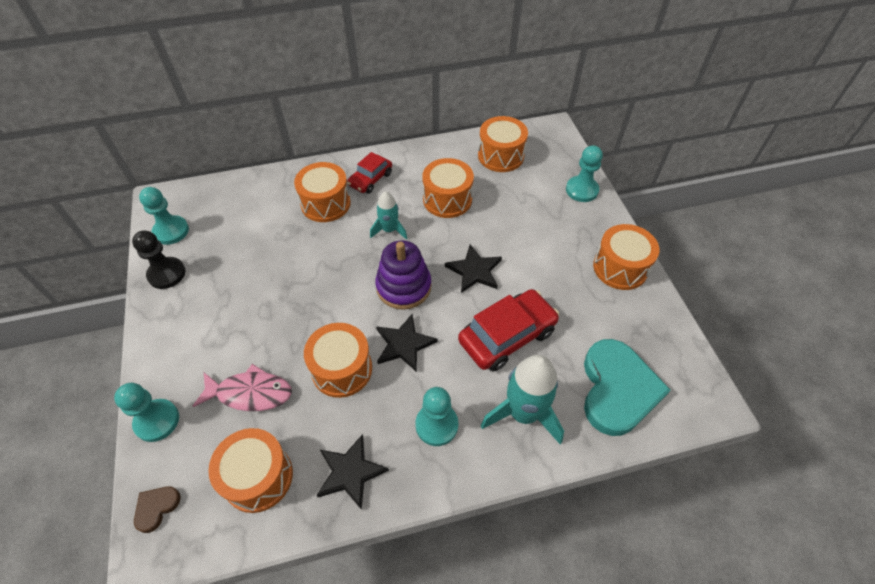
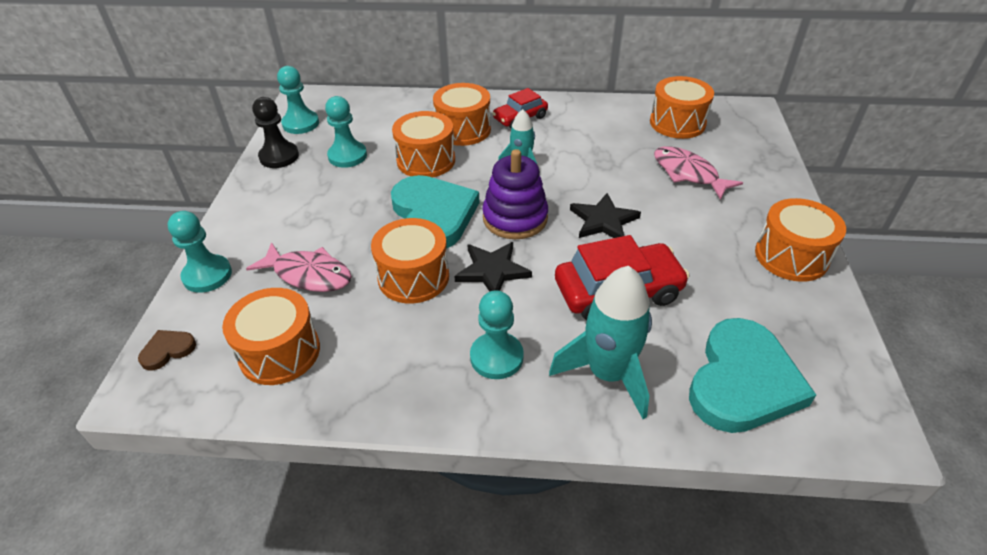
camera: 20 degrees right, 10 degrees down
black star [316,434,389,510] -> none
orange drum [422,158,474,218] -> orange drum moved to [392,111,455,177]
turquoise pawn [566,145,603,202] -> turquoise pawn moved to [325,96,367,168]
none -> turquoise heart [391,175,479,249]
none -> pink fish [654,146,743,200]

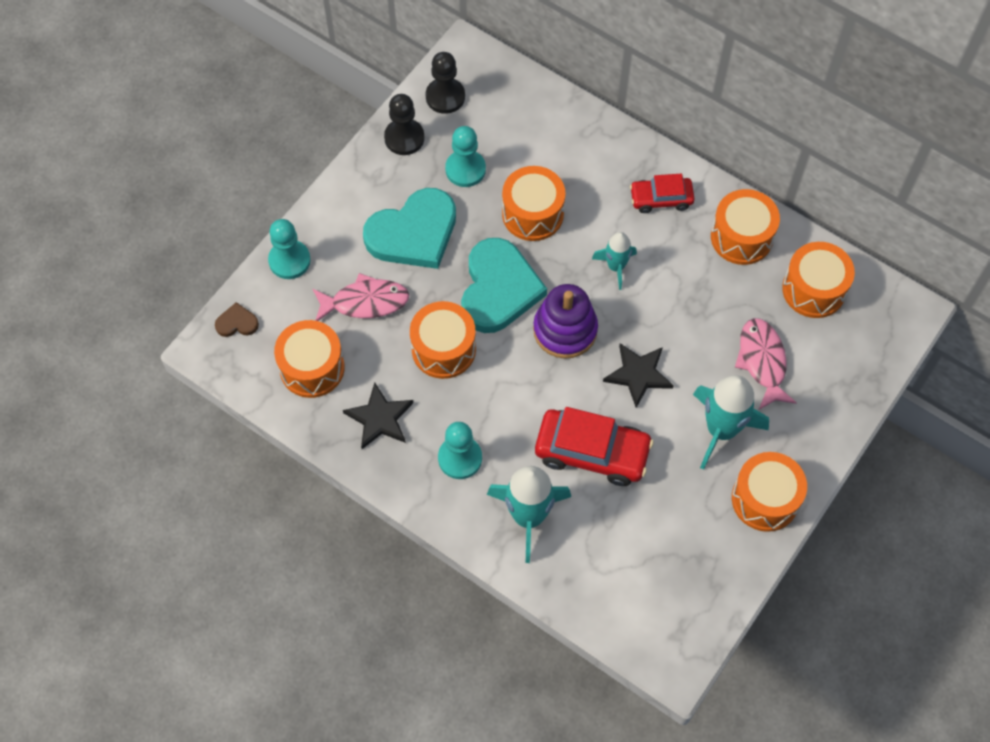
camera: 30 degrees right, 20 degrees up
pink fish [246,242,352,292] -> pink fish turned 60 degrees counterclockwise [312,273,409,321]
turquoise pawn [277,66,319,134] -> black pawn [426,52,465,114]
orange drum [433,83,491,146] -> orange drum moved to [711,189,780,265]
black star [454,242,532,292] -> black star moved to [343,382,413,449]
turquoise heart [689,318,816,433] -> turquoise heart moved to [363,188,456,269]
none -> turquoise rocket [693,375,769,470]

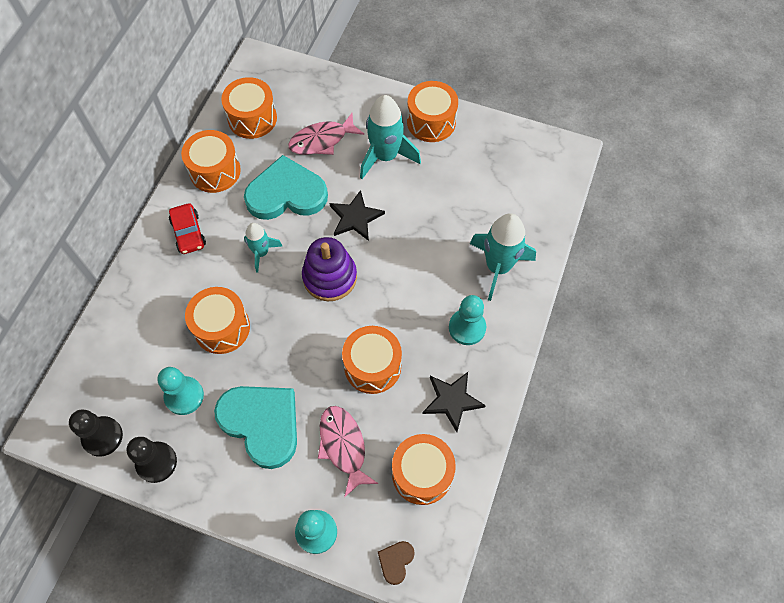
camera: 105 degrees left, 0 degrees up
brown heart [215,302,259,337] -> brown heart turned 45 degrees clockwise [378,541,415,585]
turquoise heart [461,238,547,333] -> turquoise heart moved to [244,155,328,220]
red car [535,407,654,486] -> none

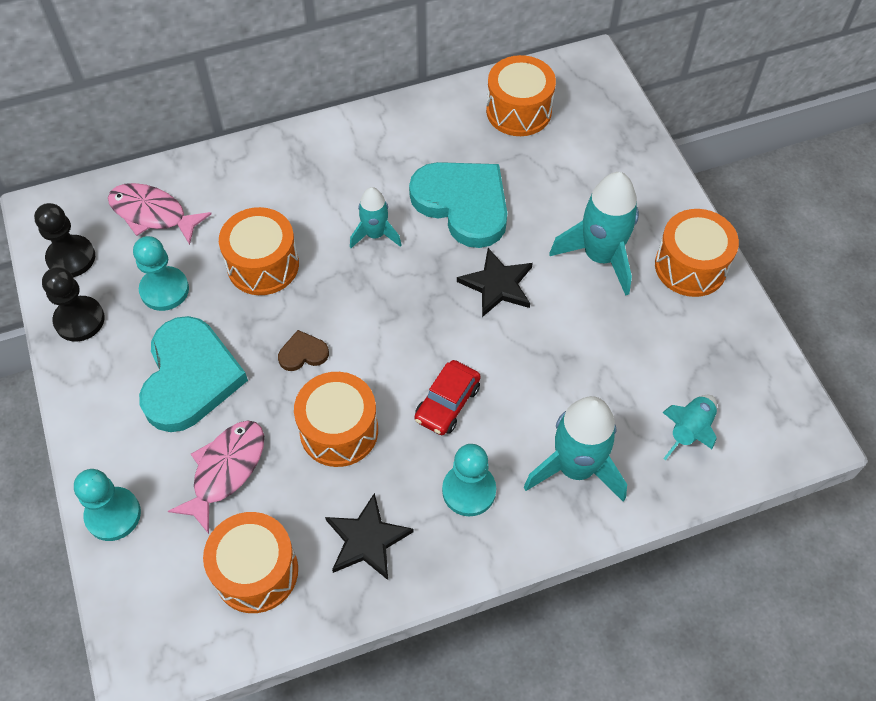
camera: 50 degrees right, 5 degrees down
red car [169,203,206,254] -> red car moved to [415,360,481,435]
orange drum [181,130,241,193] -> none
pink fish [288,113,364,155] -> pink fish moved to [108,183,211,245]
purple stacking toy [302,237,357,301] -> none
brown heart [378,541,415,585] -> brown heart moved to [278,330,329,371]
none -> turquoise rocket [662,395,717,460]

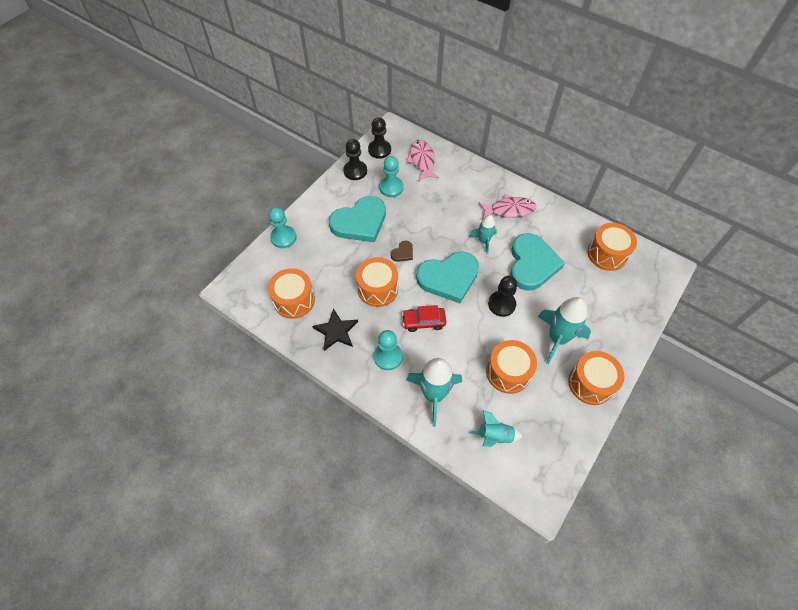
camera: 55 degrees right, 0 degrees up
pink fish [168,421,264,534] -> pink fish moved to [479,194,536,219]
orange drum [219,207,299,295] -> orange drum moved to [486,340,537,394]
brown heart [278,330,329,371] -> brown heart turned 90 degrees clockwise [391,240,413,262]
black star [457,248,533,317] -> black pawn [488,276,517,317]
none -> turquoise heart [416,252,479,303]

